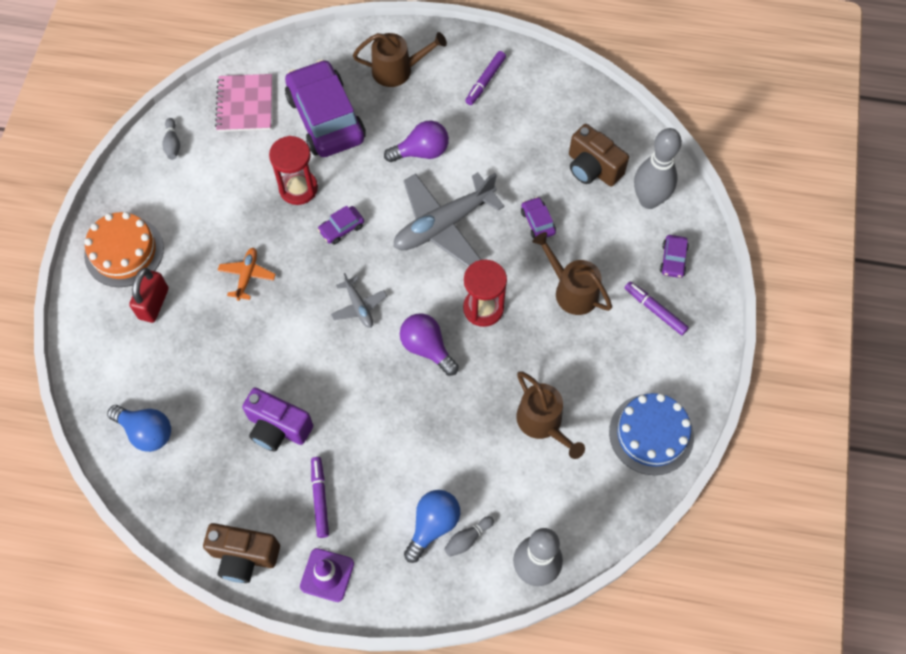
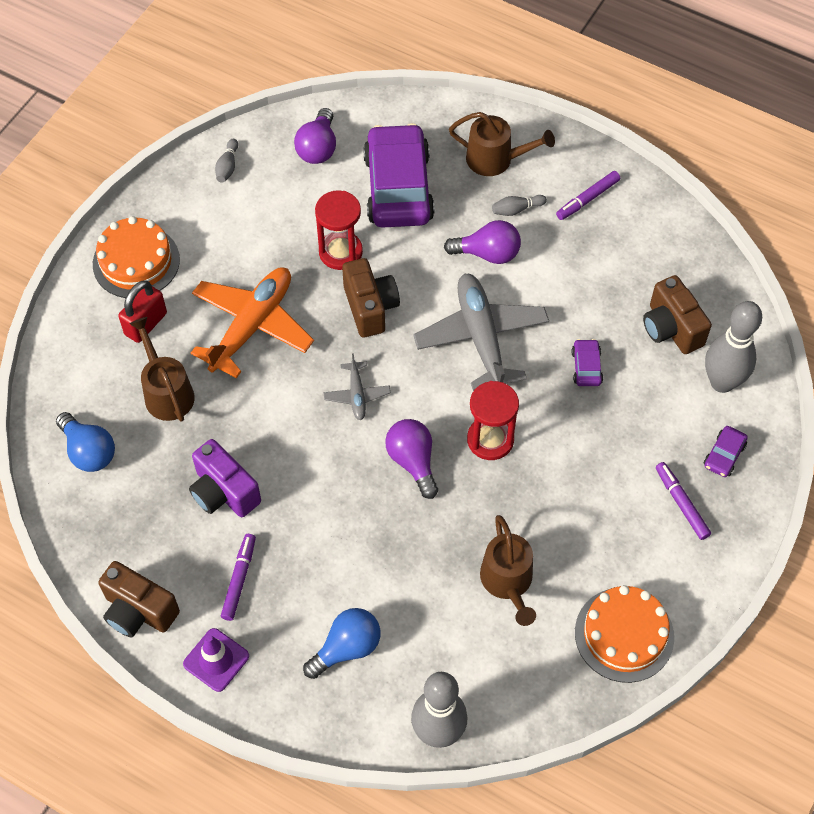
camera: 20 degrees right, 5 degrees down
pink notebook [215,74,272,132] -> purple light bulb [294,108,336,164]
orange plane [218,248,276,301] -> orange plane [191,267,314,378], size x2.07
purple car [318,206,364,245] -> brown camera [342,258,400,338]
grey plane [393,172,505,267] -> grey plane turned 90 degrees clockwise [413,274,549,391]
grey bowling pin [444,516,494,557] -> grey bowling pin moved to [492,195,547,216]
brown watering can [532,232,612,315] -> brown watering can moved to [130,317,195,422]
blue cake [609,393,694,475] -> orange cake [575,585,674,683]

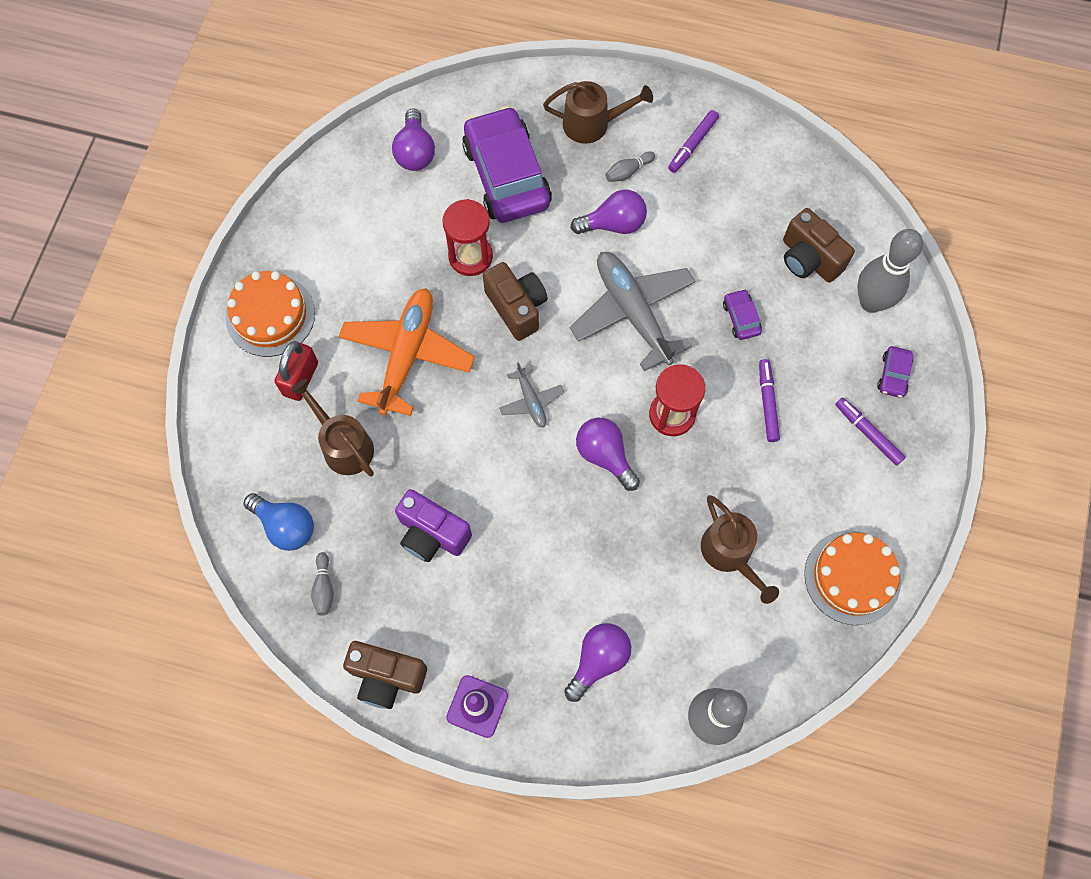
camera: 15 degrees left, 10 degrees up
grey bowling pin [215,139,238,183] -> grey bowling pin moved to [311,552,334,616]
purple marker [221,534,256,621] -> purple marker moved to [759,359,780,442]
blue light bulb [303,608,380,679] -> purple light bulb [564,623,631,702]

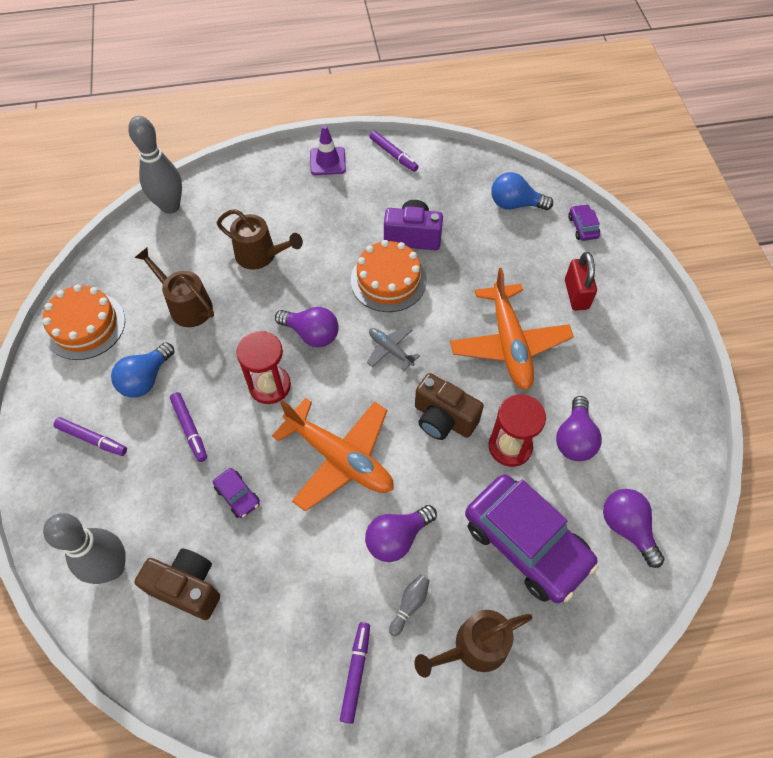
camera: 155 degrees right, 10 degrees down
orange cake [226,271,315,357] -> orange cake moved to [351,240,427,312]
brown watering can [291,379,374,477] -> brown watering can moved to [217,209,303,270]
grey bowling pin [311,552,334,616] -> none
brown camera [343,641,427,709] -> purple marker [369,131,419,172]
purple light bulb [564,623,631,702] -> purple light bulb moved to [556,396,602,461]
grey plane [570,252,695,371] -> orange plane [272,398,394,512]
purple car [877,346,914,398] -> purple car moved to [568,204,600,241]
none -> blue light bulb [111,342,175,398]

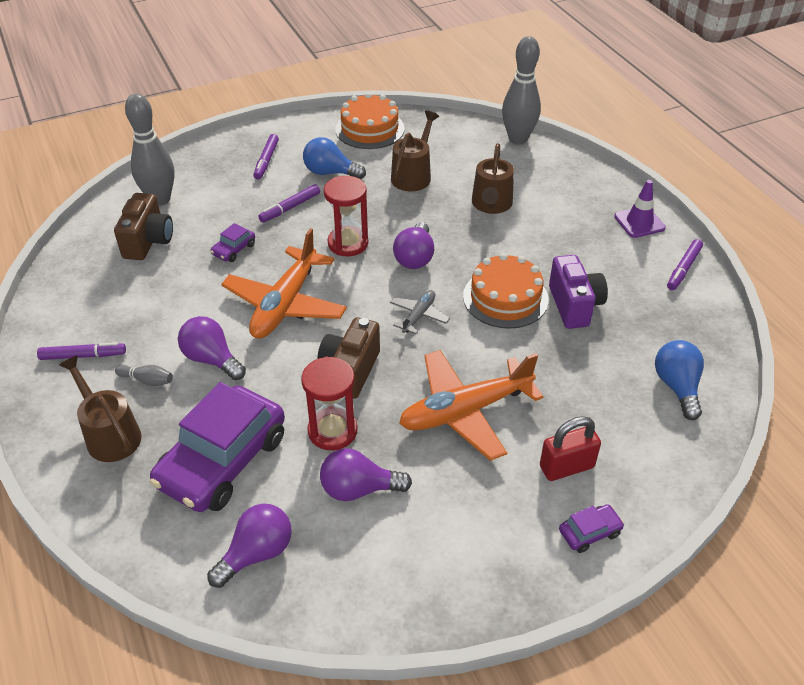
camera: 75 degrees right, 15 degrees down
purple car [568,204,600,241] -> purple car moved to [559,504,624,553]

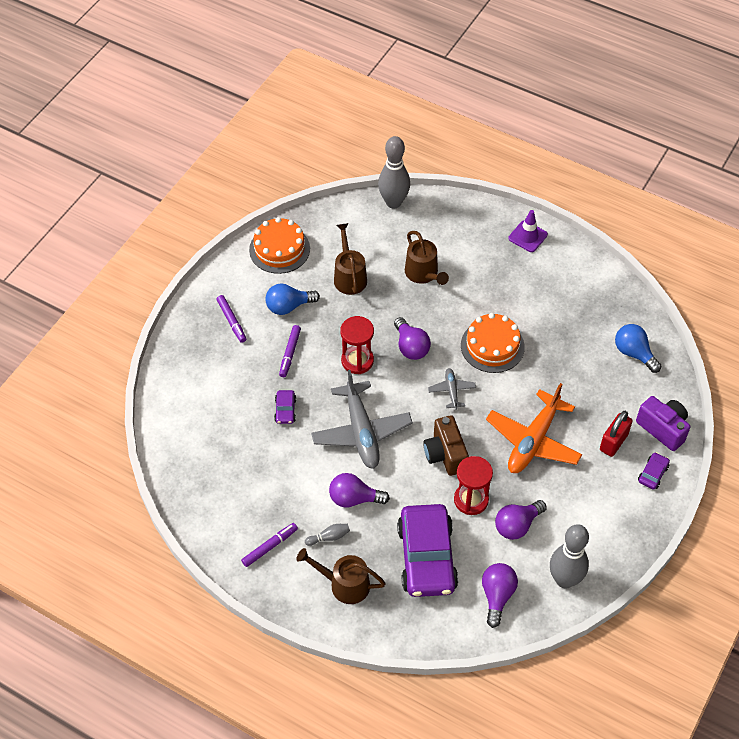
camera: 35 degrees left, 10 degrees up
brown camera [114,193,173,260] -> none
grey bowling pin [125,94,175,206] -> grey bowling pin moved to [550,524,589,588]
orange plane [221,228,347,339] -> grey plane [311,370,413,469]
purple camera [549,255,608,329] -> purple camera moved to [636,396,690,451]
purple marker [667,239,703,290] -> none

